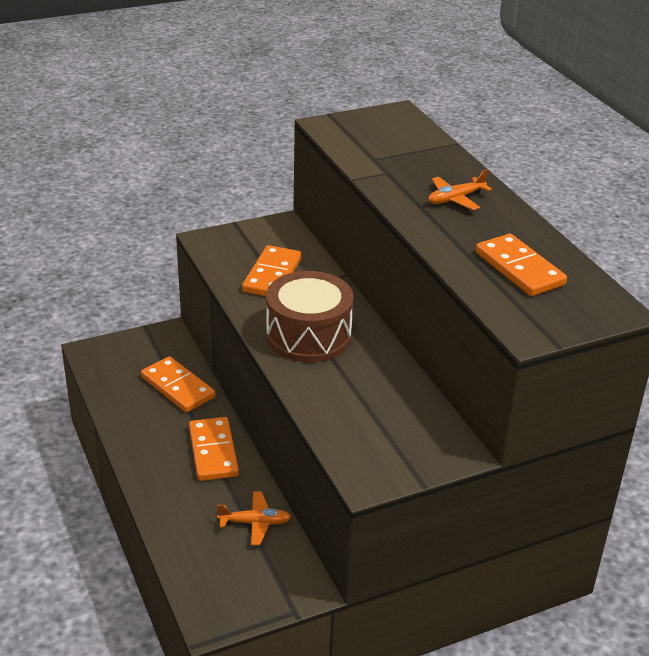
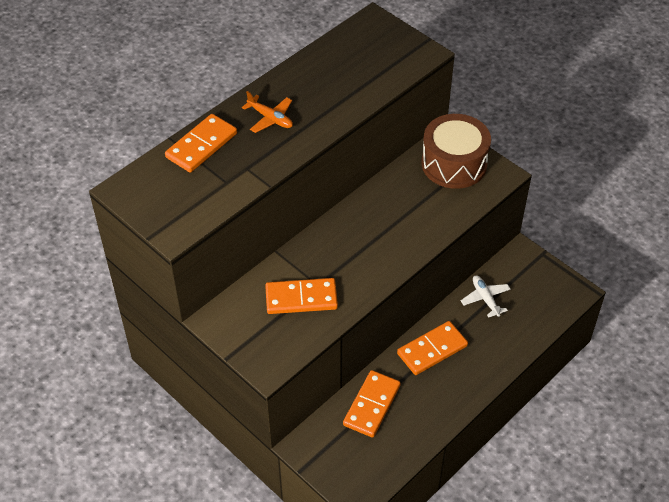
camera: 110 degrees left, 15 degrees up
orange plane [217,492,291,545] -> white plane [461,275,511,317]
brown drum [266,271,353,362] -> brown drum moved to [422,114,491,189]
orange domino [476,234,567,296] -> orange domino moved to [165,114,237,173]

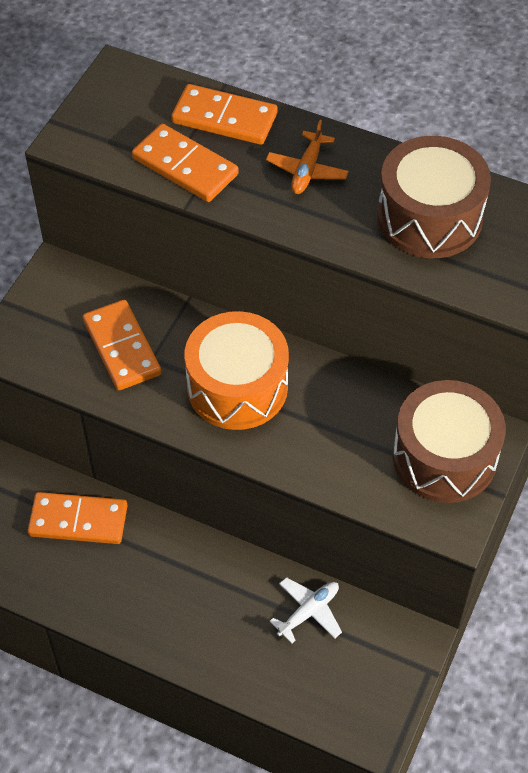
camera: 70 degrees right, 5 degrees up
orange domino [397,321,468,375] -> orange domino moved to [132,124,239,202]
none -> orange drum [185,311,289,430]
none -> brown drum [377,136,491,258]

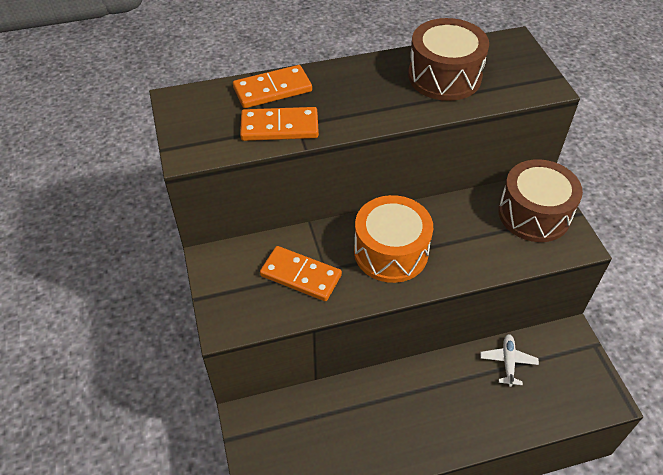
camera: 40 degrees left, 5 degrees down
orange domino [28,492,127,544] -> none
orange plane [266,120,349,194] -> none

